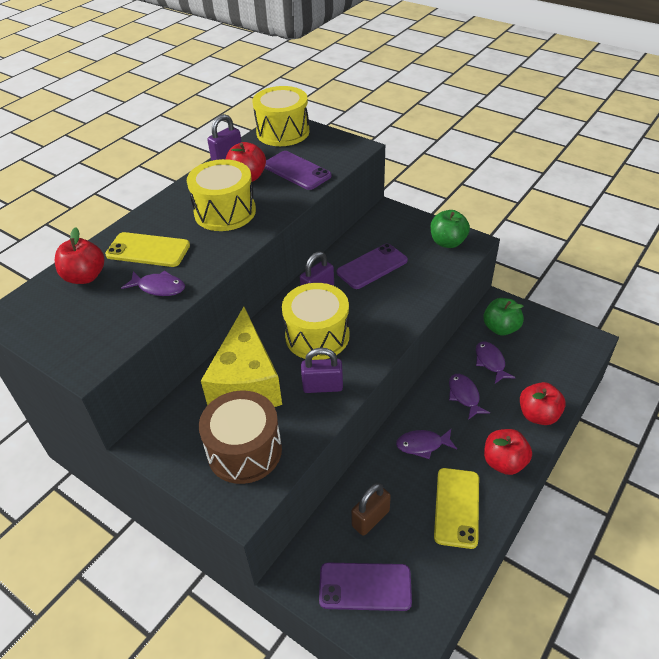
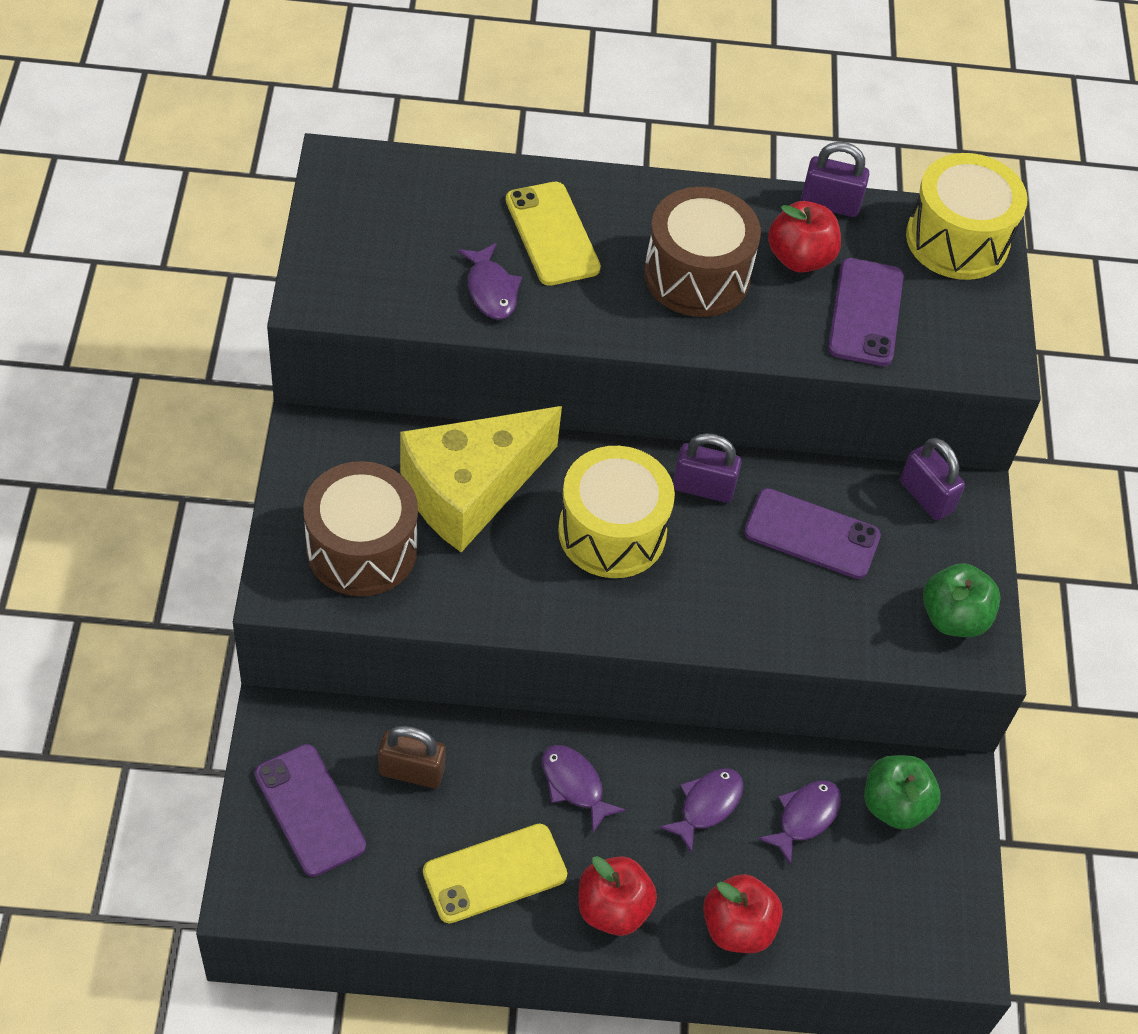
camera: 50 degrees right, 10 degrees up
red apple [55,227,104,284] -> none
yellow drum [187,159,256,231] -> brown drum [644,187,761,317]
purple padlock [301,348,343,393] -> purple padlock moved to [900,438,965,520]

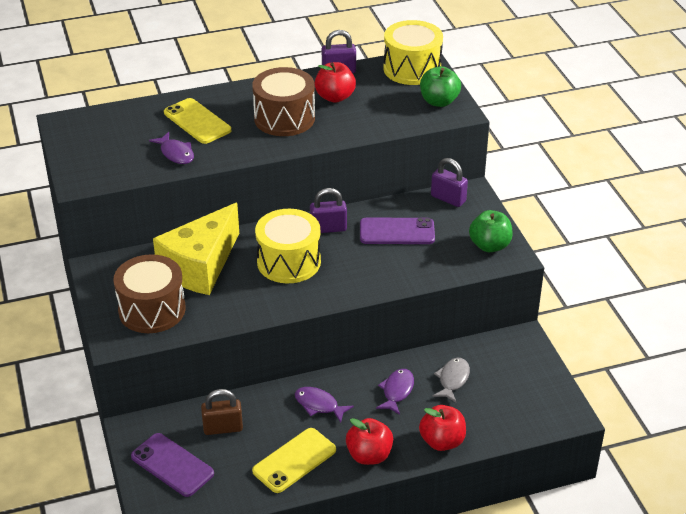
camera: 15 degrees left, 15 degrees down
purple fish [758,781,841,866] -> grey fish [433,358,470,403]
purple phone [828,258,904,366] -> none
green apple [864,755,941,830] -> green apple moved to [420,66,461,107]

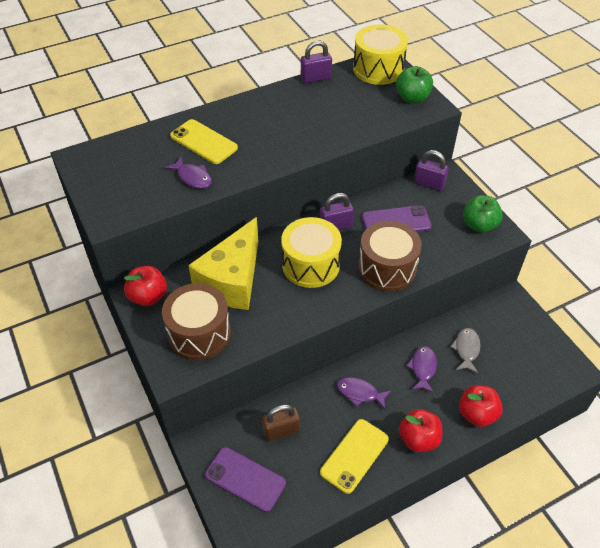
camera: 10 degrees left, 10 degrees up
brown drum [252,67,315,136] -> brown drum moved to [358,221,422,292]
red apple [315,62,356,103] -> red apple moved to [124,266,167,306]

